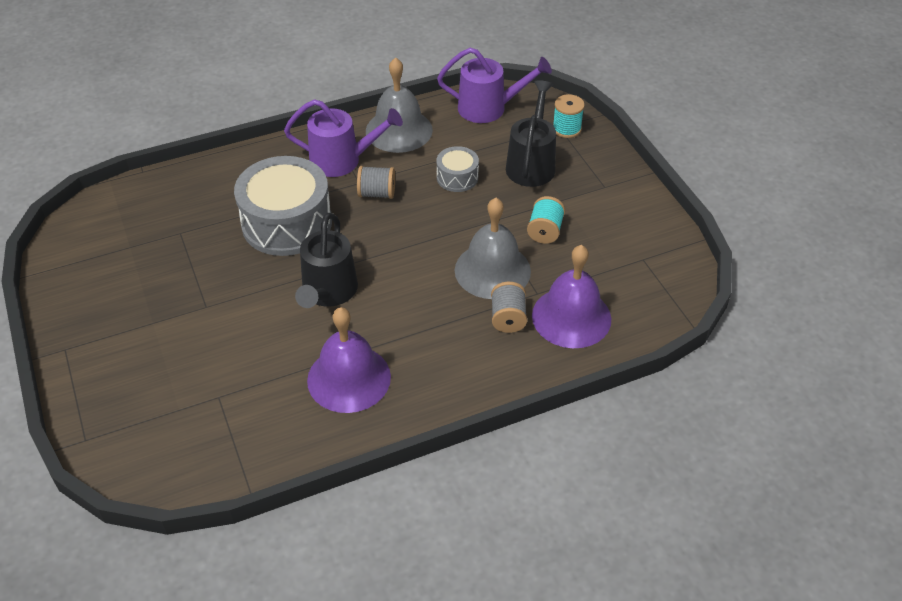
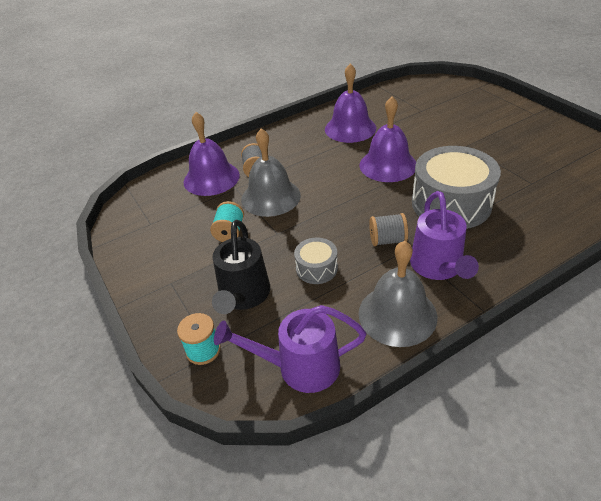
camera: 175 degrees right, 5 degrees down
purple watering can [284,99,403,177] -> purple watering can turned 90 degrees counterclockwise [410,191,479,280]
black watering can [295,213,358,308] -> purple bell [360,96,416,182]

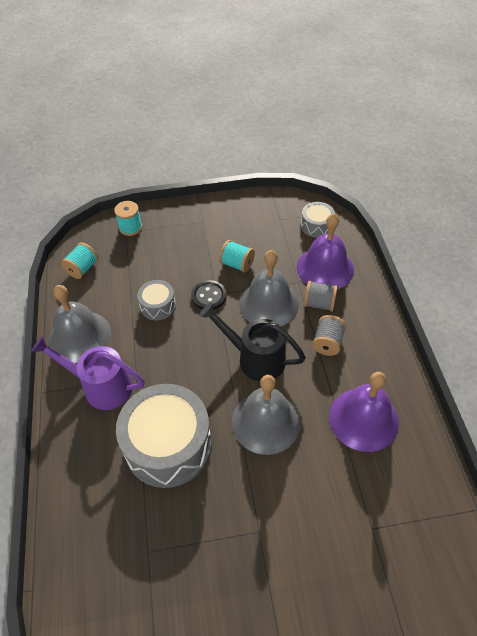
camera: 110 degrees right, 10 degrees up
black watering can [212,220,270,314] -> black watering can moved to [199,302,306,381]
purple watering can [214,305,366,393] -> turquoise spool [61,242,98,279]
purple bell [360,96,416,182] -> grey bell [232,375,301,455]
grey spool [369,213,408,246] -> grey spool moved to [312,315,346,356]
none -> black button [191,280,226,310]
none -> grey drum [301,202,335,238]

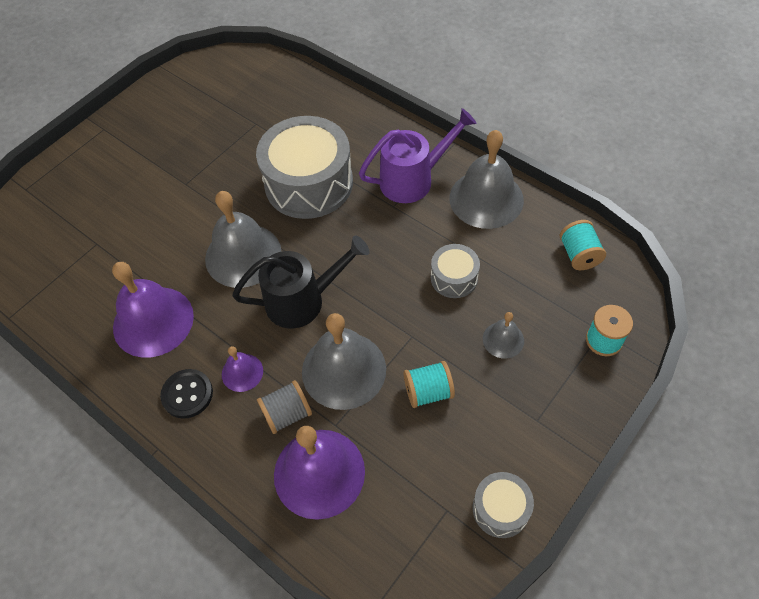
camera: 140 degrees right, 5 degrees up
black button [191,280,226,310] -> black button moved to [160,369,213,419]
grey drum [301,202,335,238] -> grey drum moved to [473,472,534,538]
grey spool [312,315,346,356] -> purple bell [222,346,263,392]
none -> grey bell [483,312,524,359]

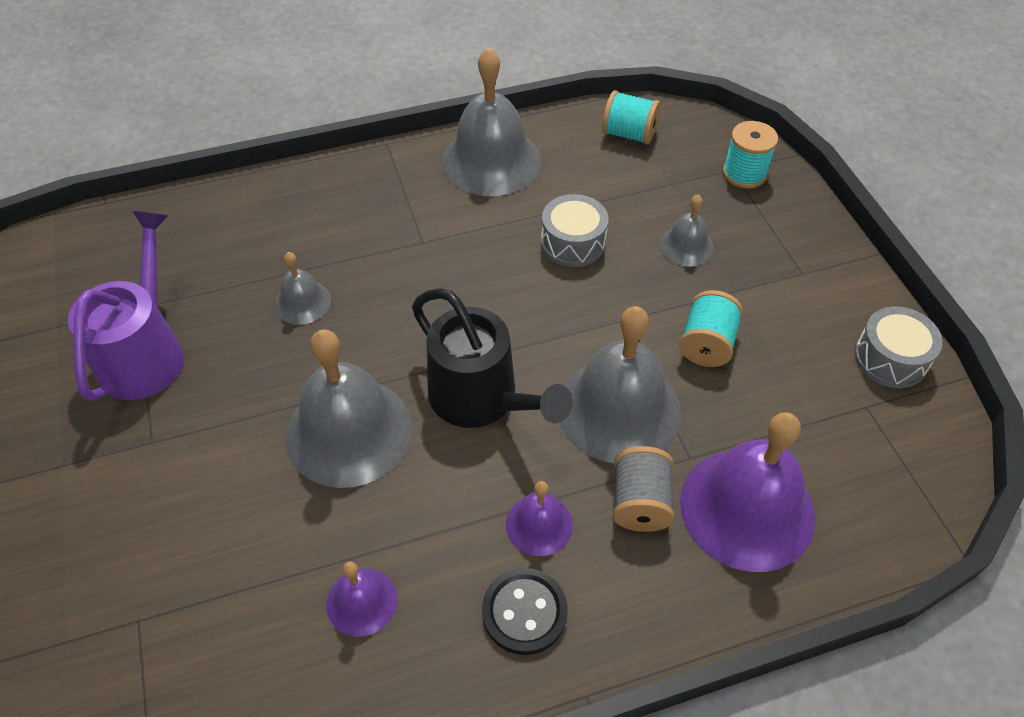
camera: 60 degrees left, 5 degrees down
purple bell [112,262,194,358] -> purple bell [326,562,397,637], size x0.50
black watering can [232,236,370,329] -> black watering can turned 120 degrees clockwise [412,288,573,428]
grey drum [256,116,353,219] -> grey bell [274,252,331,325]
purple watering can [359,108,477,203] -> purple watering can moved to [68,211,184,401]

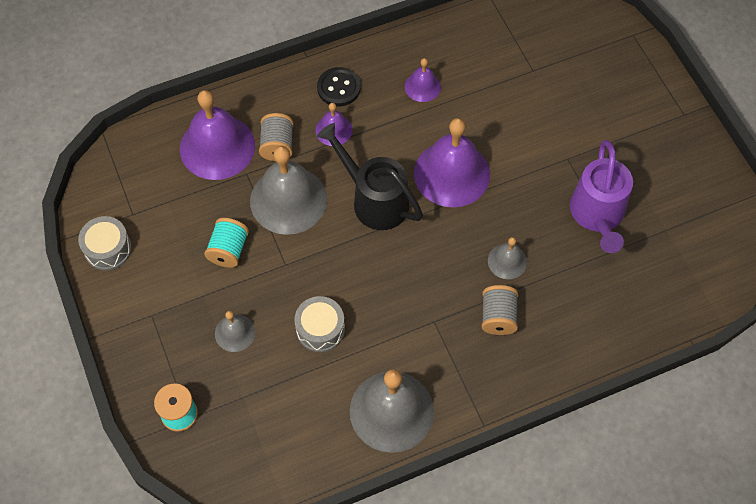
camera: 175 degrees right, 10 degrees up
grey bell [285,329,412,488] -> purple bell [414,118,490,207]
turquoise spool [602,90,660,145] -> none
none -> grey spool [481,285,518,335]

